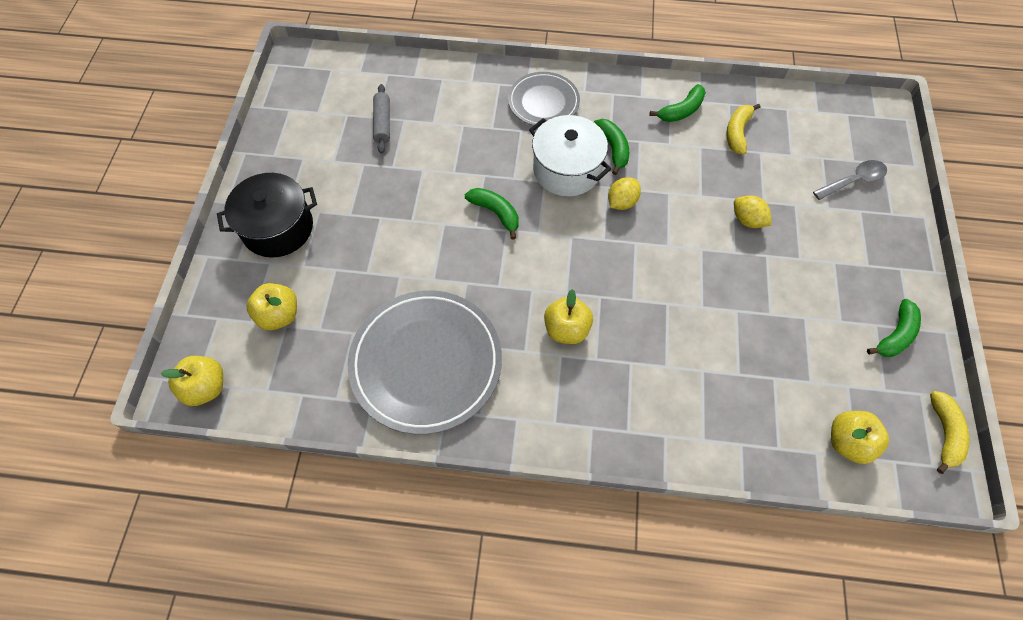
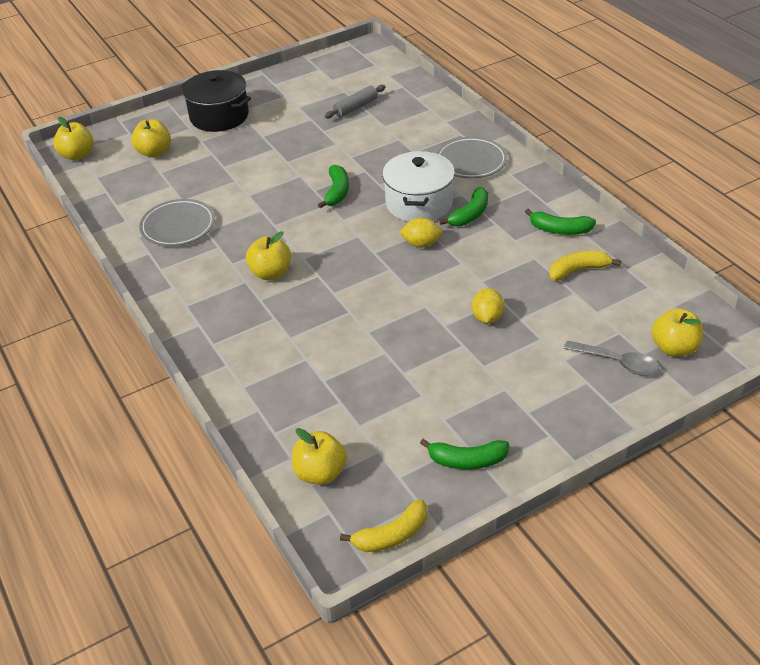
camera: 55 degrees right, 20 degrees down
grey plate [348,290,502,434] -> grey plate [139,199,215,246], size x0.58
none -> yellow apple [652,308,703,356]

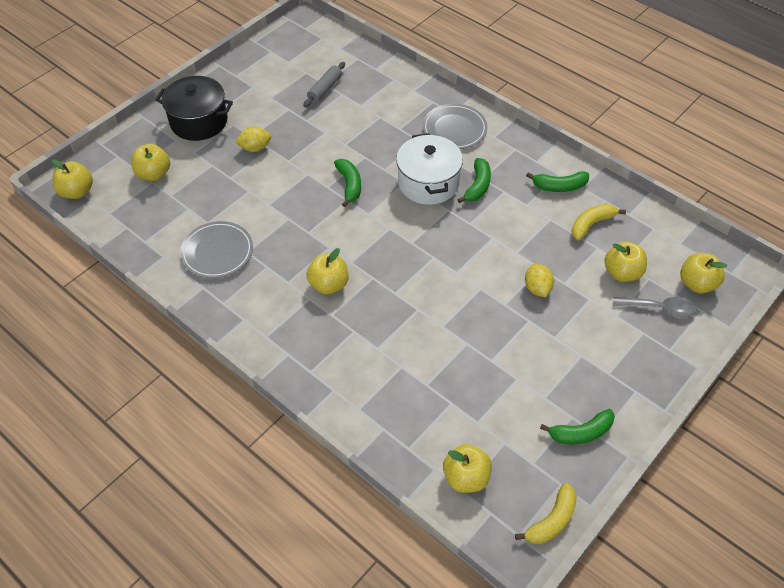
camera: 20 degrees left, 10 degrees up
yellow lemon [399,218,442,248] -> yellow lemon moved to [235,126,271,152]
none -> yellow apple [604,242,647,282]

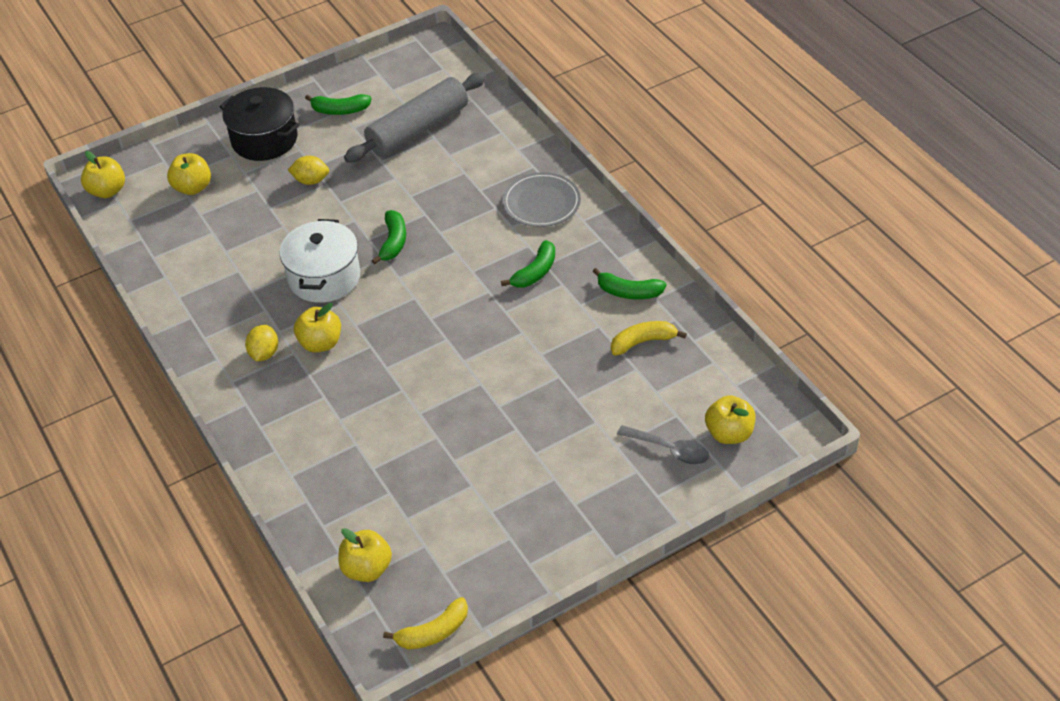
camera: 20 degrees right, 5 degrees down
grey plate [180,221,253,278] -> none
grey rolling pin [303,62,345,107] -> grey rolling pin [344,72,486,163], size x2.02
white pot [396,133,463,205] -> white pot moved to [279,219,360,303]
yellow lemon [525,264,554,297] -> yellow lemon moved to [245,325,278,361]
green banana [540,409,615,444] -> green banana moved to [305,94,372,115]
yellow apple [604,242,647,282] -> none

